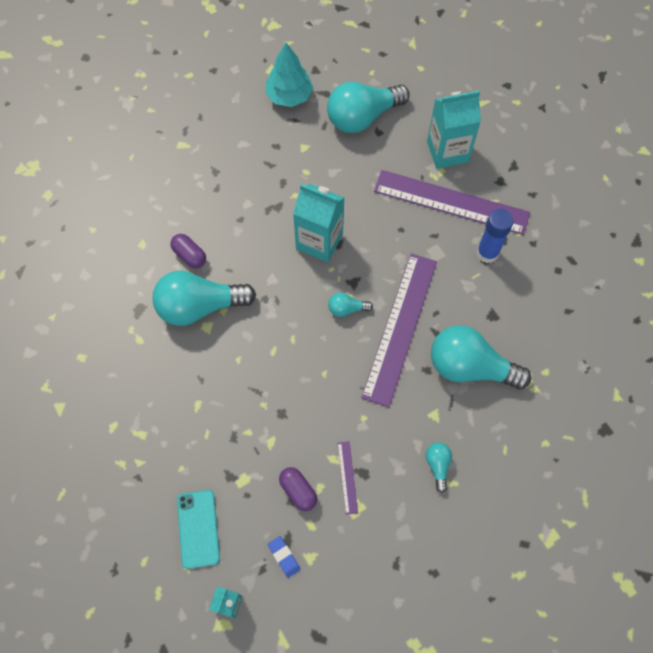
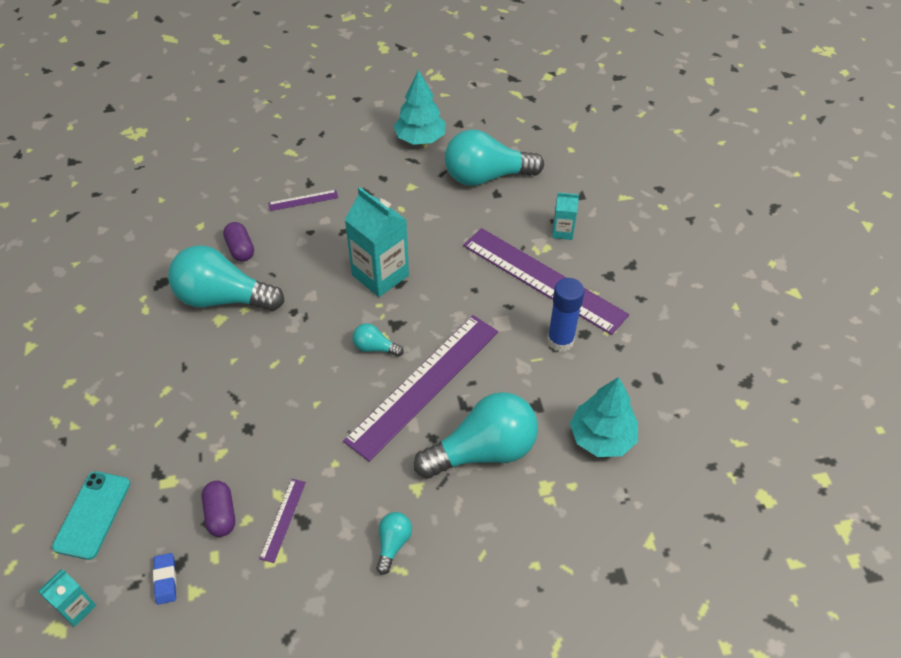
camera: 20 degrees right, 15 degrees down
turquoise carton [427,90,481,169] -> turquoise carton [552,193,579,240], size x0.51
turquoise light bulb [431,325,531,389] -> turquoise light bulb turned 120 degrees clockwise [414,392,538,478]
none -> purple ruler [268,190,338,211]
none -> turquoise tree [570,377,638,457]

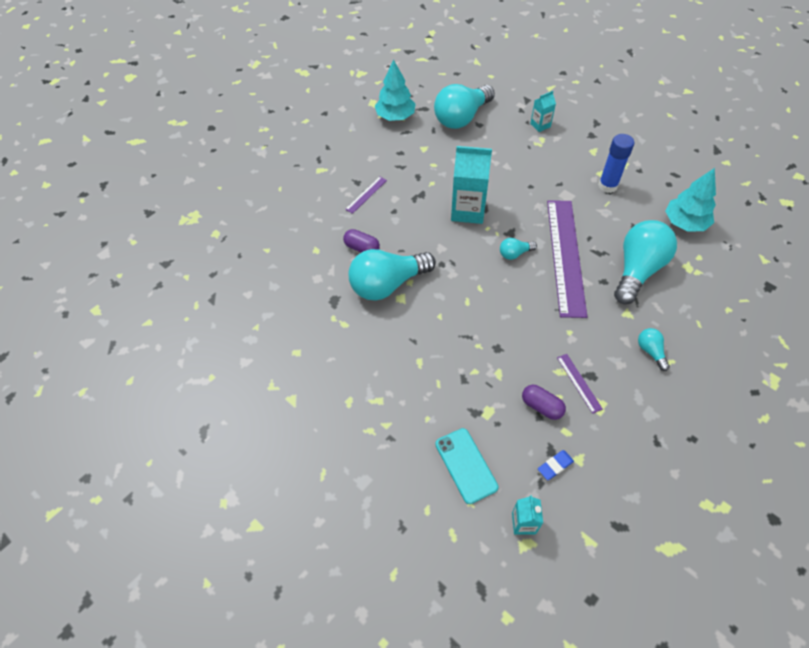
camera: 35 degrees left, 5 degrees up
blue eraser [153,553,176,605] -> blue eraser turned 75 degrees counterclockwise [538,450,574,480]
purple ruler [463,228,629,335] -> none

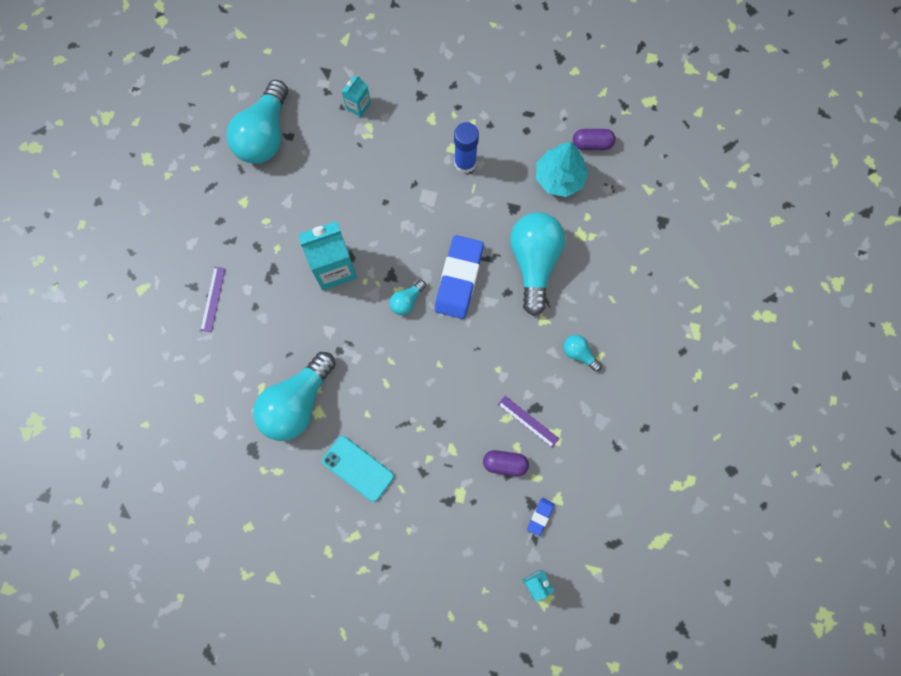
camera: 30 degrees left, 20 degrees up
purple capsule [343,229,380,253] -> purple capsule moved to [573,129,615,150]
turquoise tree [375,59,416,121] -> none
turquoise phone [435,428,498,504] -> turquoise phone moved to [322,436,394,502]
purple ruler [547,200,587,318] -> blue eraser [435,235,484,319]

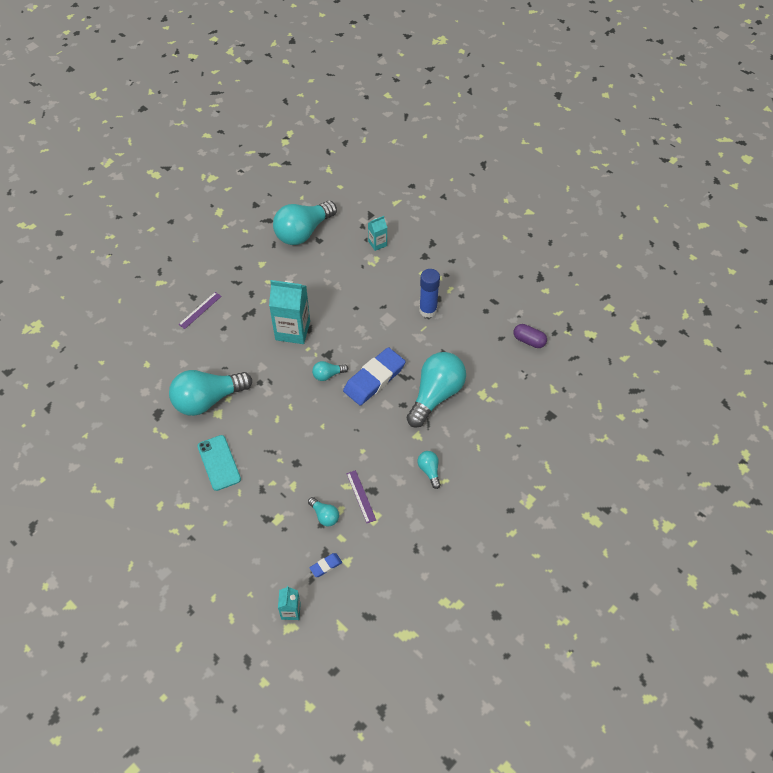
camera: 30 degrees right, 20 degrees down
purple capsule [483,450,529,476] -> turquoise light bulb [308,497,339,526]
turquoise tree [536,142,589,197] -> none

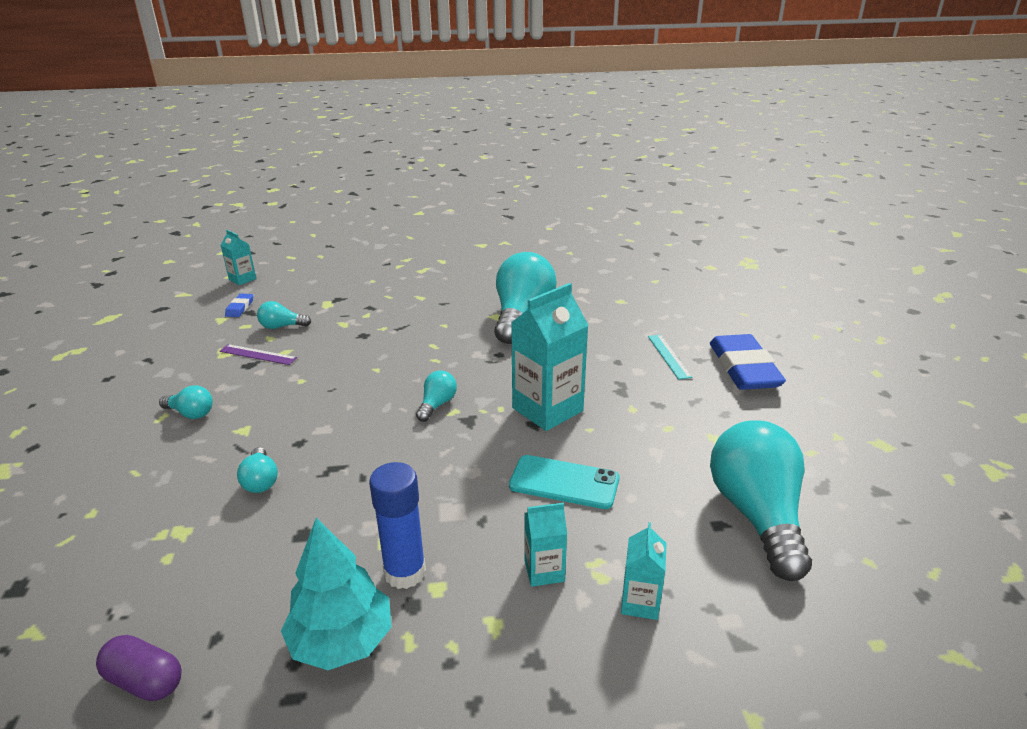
camera: 130 degrees right, 25 degrees down
purple ruler [178,292,222,329] -> turquoise ruler [648,335,692,380]
turquoise phone [197,435,241,491] -> turquoise phone moved to [509,455,619,509]
blue eraser [343,347,405,406] -> blue eraser moved to [710,334,786,390]
turquoise light bulb [406,352,466,428] -> turquoise light bulb [237,447,278,493], size x0.45
purple capsule [514,324,547,348] -> purple capsule turned 45 degrees clockwise [96,635,181,701]
none -> turquoise tree [281,518,392,670]
none -> turquoise carton [525,503,567,587]

